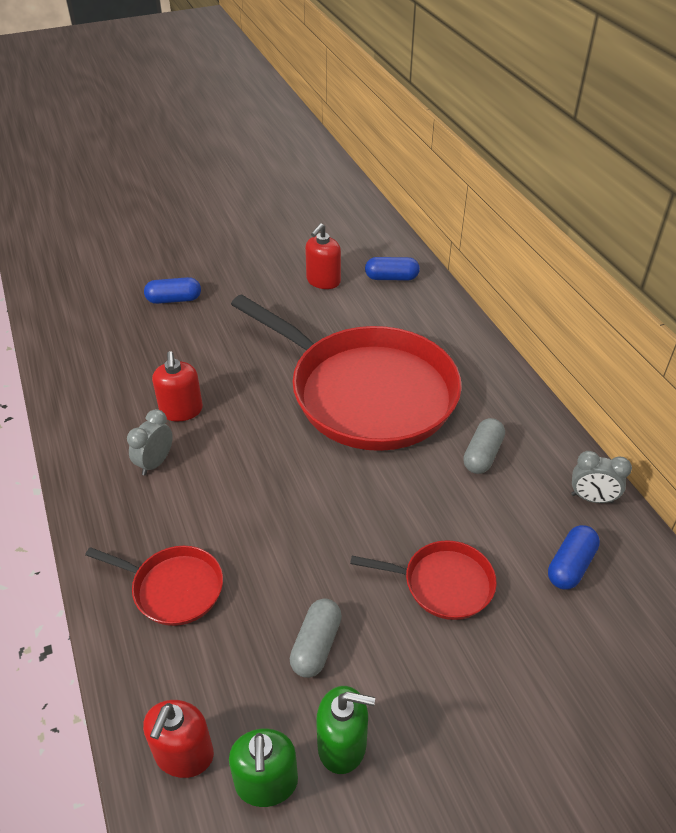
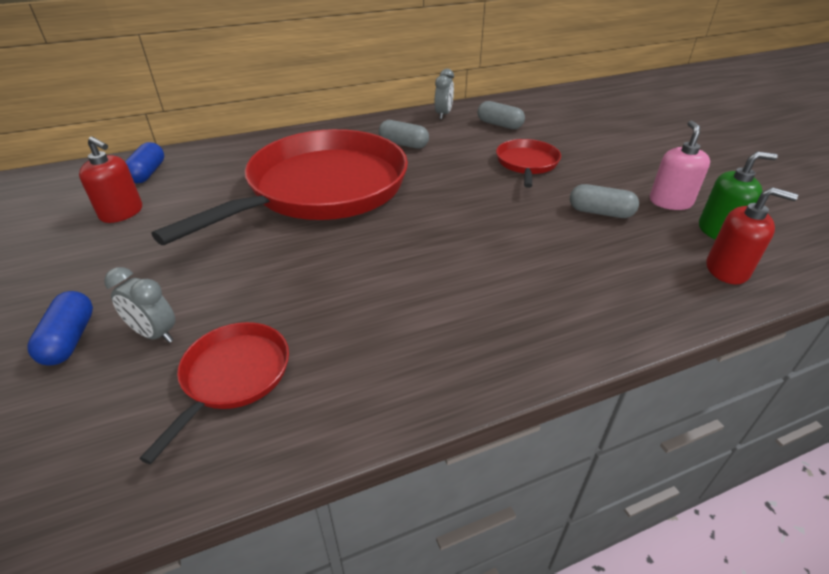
camera: 90 degrees left, 5 degrees down
red pan [85,546,223,626] -> red pan moved to [139,322,289,464]
grey clock [127,409,173,476] -> grey clock moved to [104,267,175,343]
red soap dispenser [152,351,203,422] -> none
green soap dispenser [316,686,375,774] -> pink soap dispenser [650,120,710,210]
blue capsule [548,525,600,590] -> grey capsule [478,101,525,129]

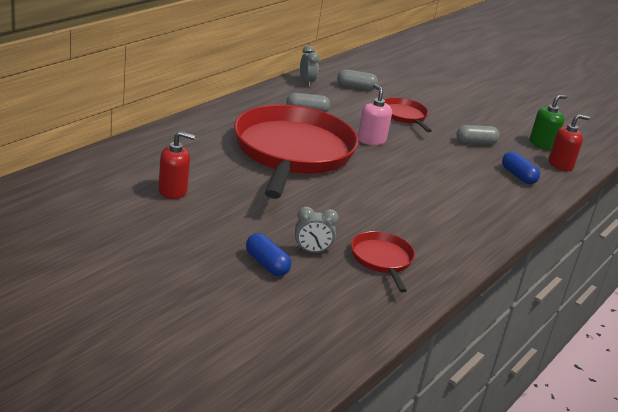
camera: 35 degrees left, 10 degrees down
blue capsule [125,142,164,183] -> blue capsule moved to [502,152,540,184]
pink soap dispenser [650,120,710,210] -> pink soap dispenser moved to [358,84,392,145]

